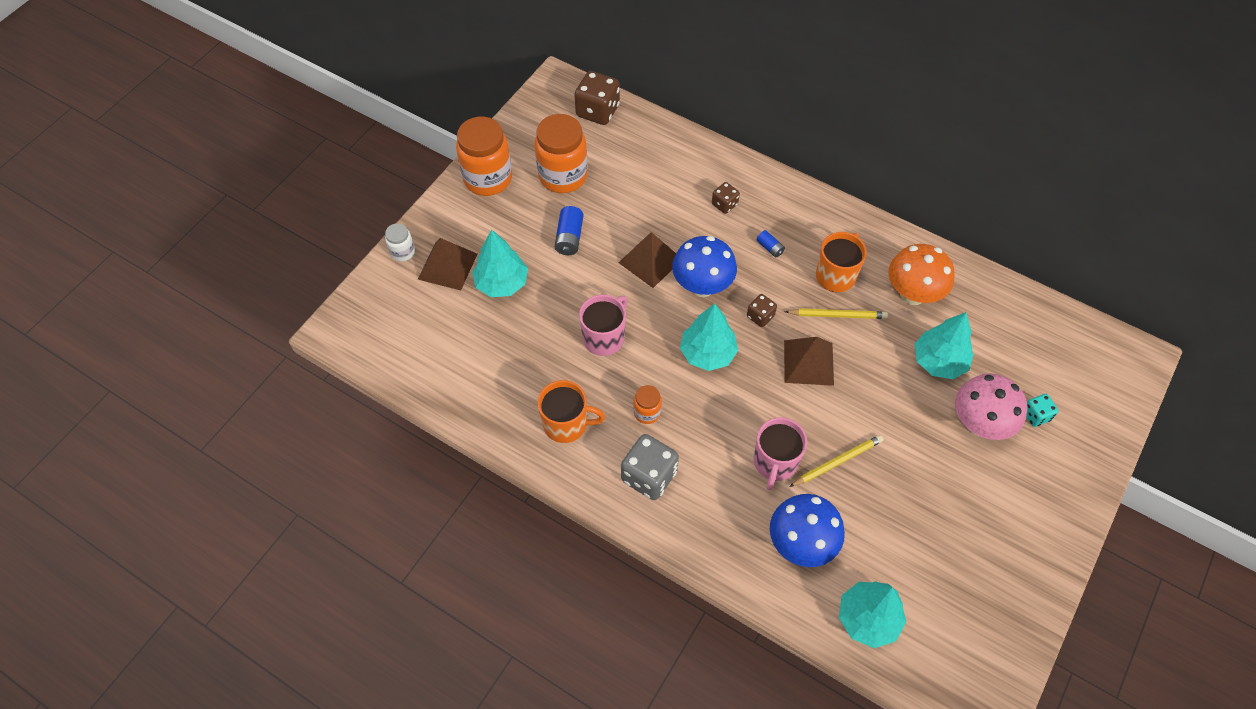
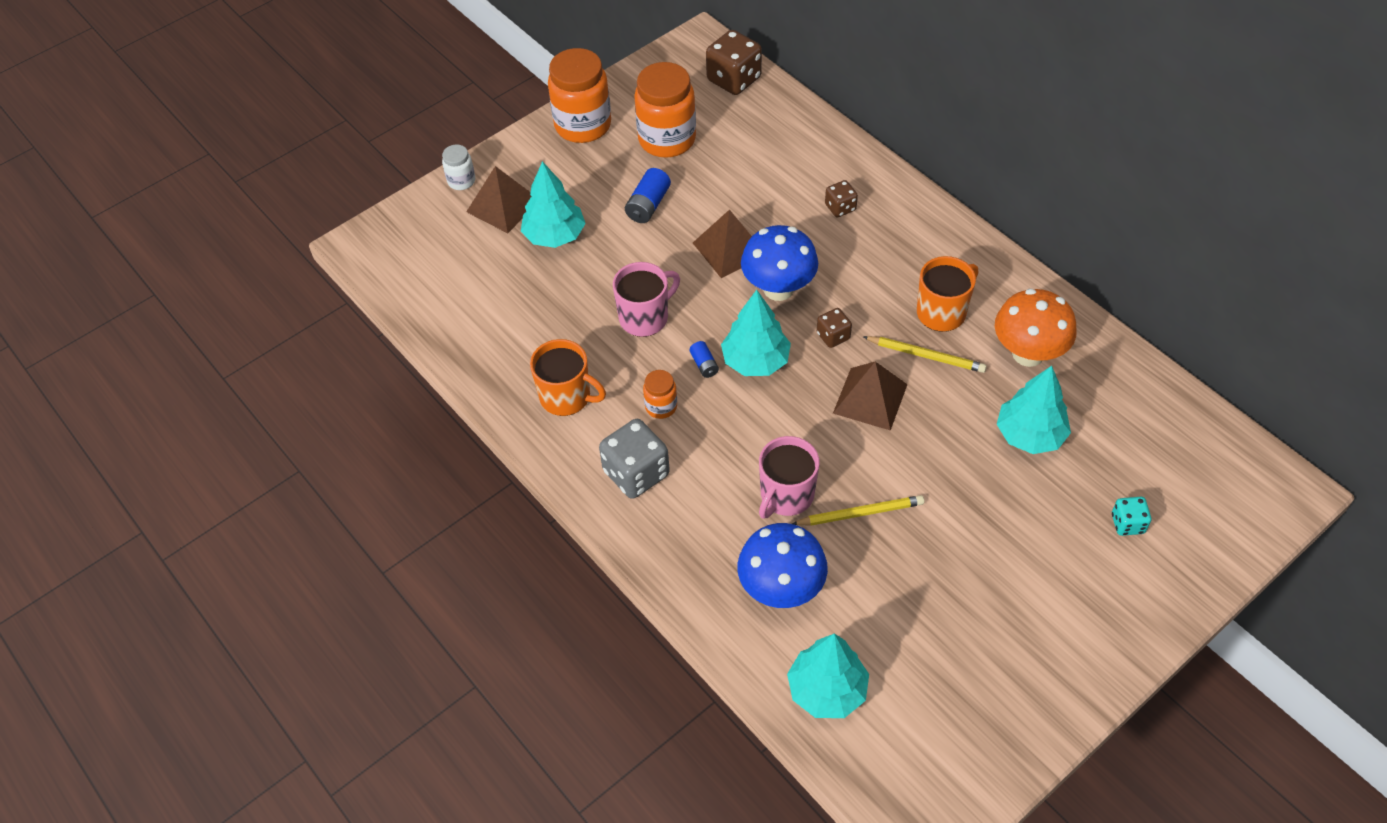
camera: 20 degrees right, 5 degrees down
blue battery [757,230,785,258] -> blue battery moved to [690,341,719,378]
pink mushroom [955,374,1027,440] -> none

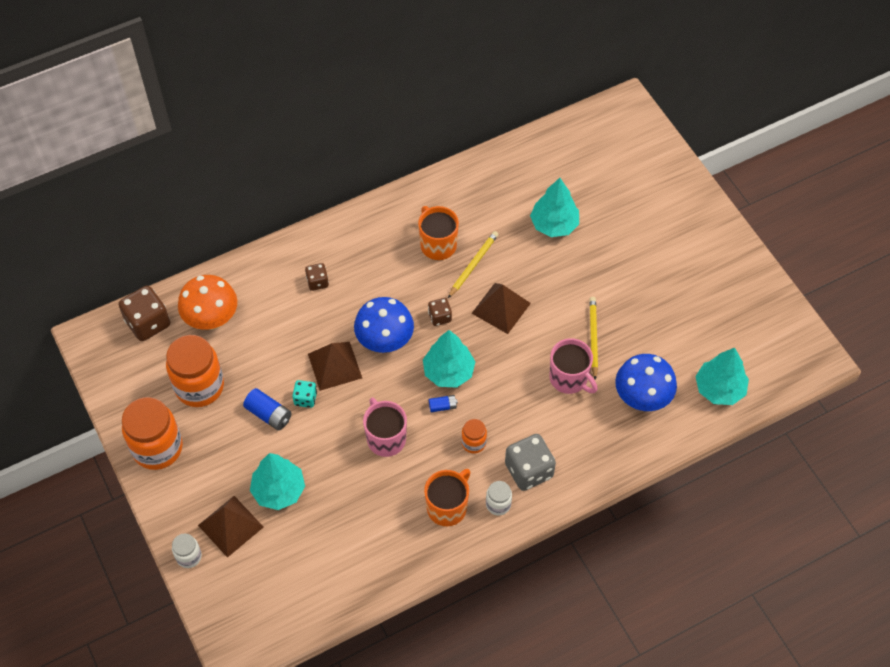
camera: 80 degrees left, 5 degrees up
orange mushroom [995,289,1077,367] -> orange mushroom moved to [178,275,237,330]
turquoise dice [1112,497,1151,536] -> turquoise dice moved to [292,380,317,408]
none -> white jar [486,481,512,516]

